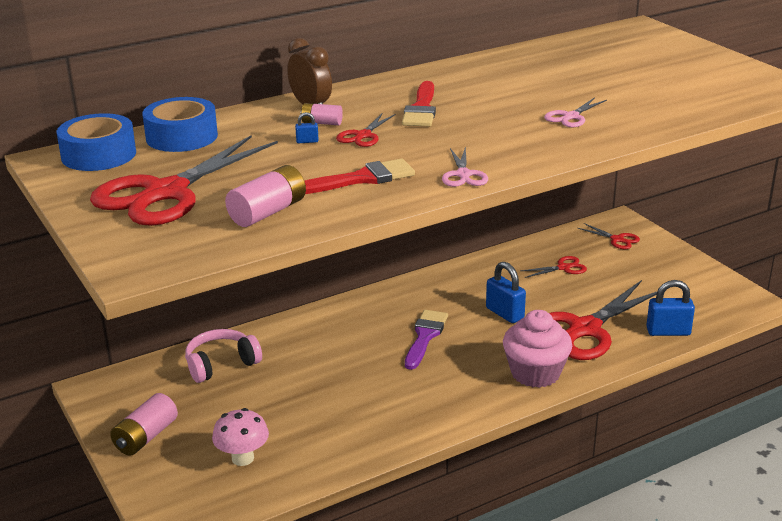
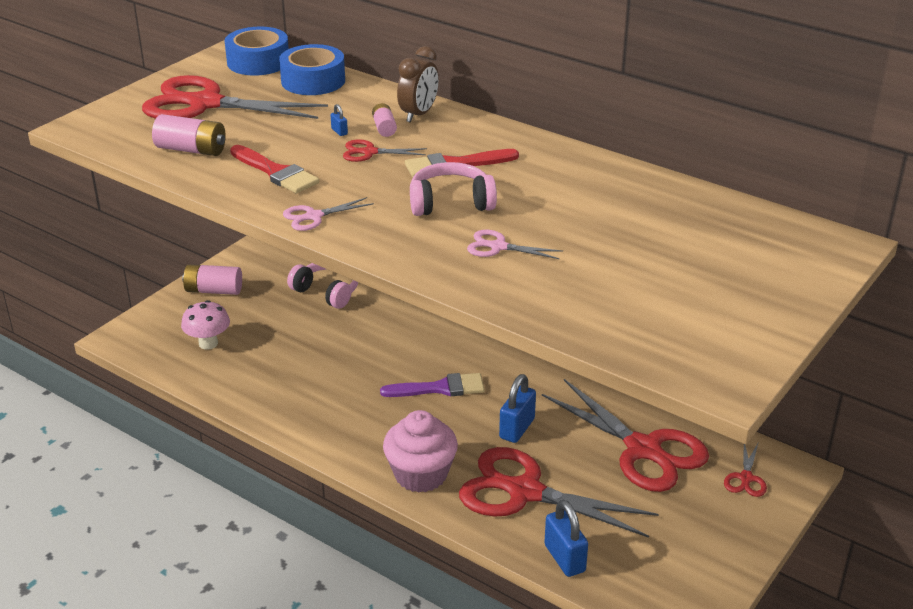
camera: 65 degrees right, 5 degrees up
red scissors [521,256,587,278] -> red scissors [542,379,709,492], size x2.31
none -> pink headphones [410,162,497,216]

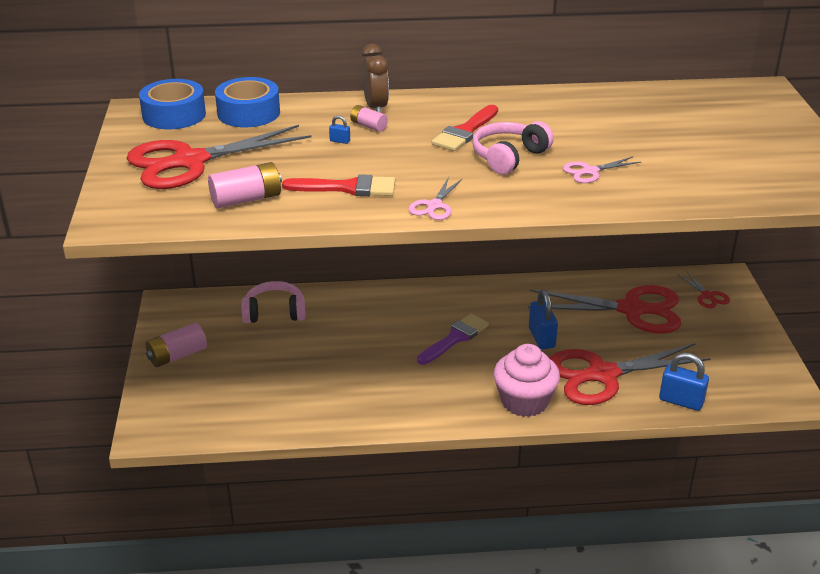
camera: 40 degrees left, 0 degrees up
pink mushroom [181,300,230,350] -> none
red scissors [343,139,427,162] -> none

